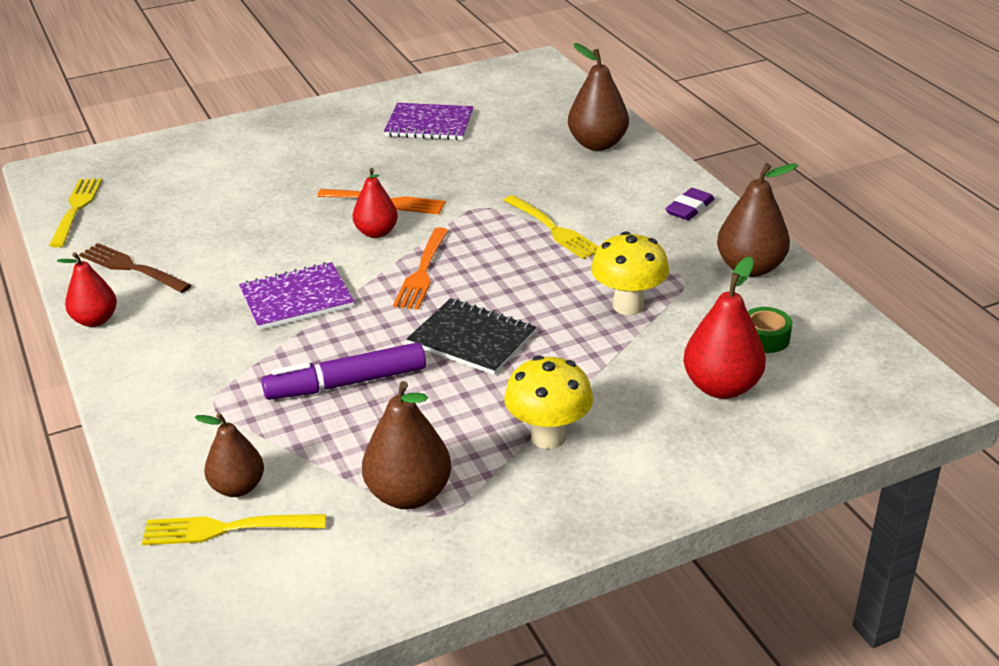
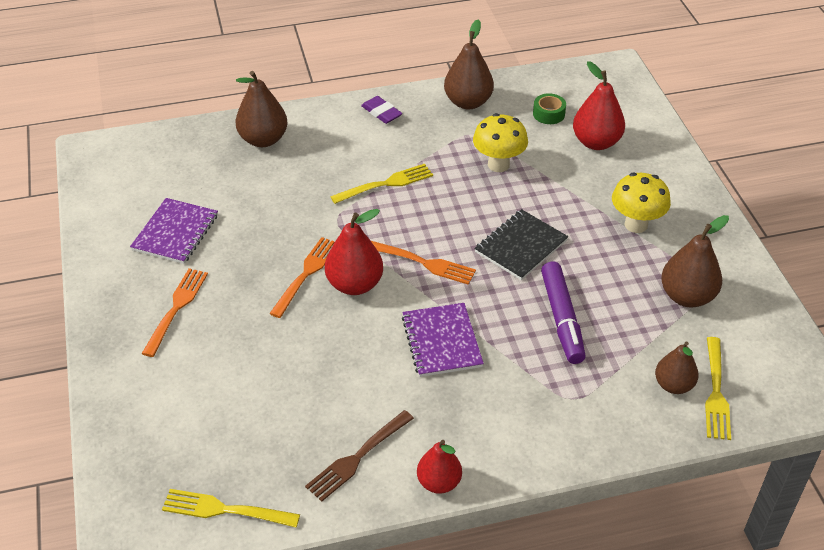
camera: 80 degrees left, 10 degrees up
red pear [353,168,398,238] -> red pear [325,209,383,295], size x1.50
none -> orange fork [142,268,208,357]

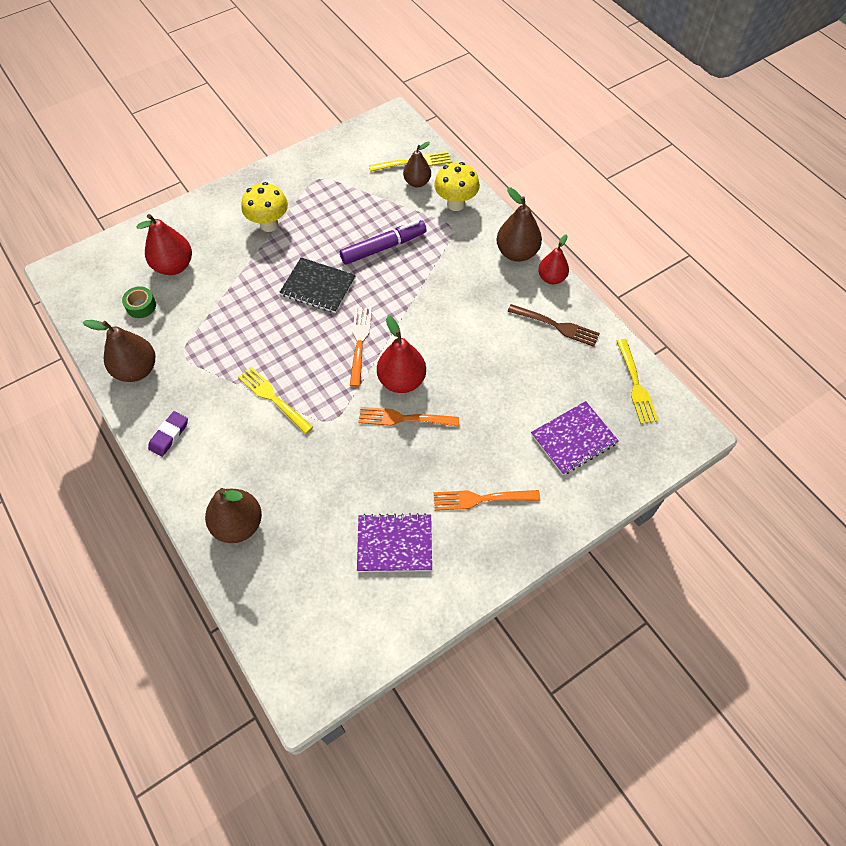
camera: 110 degrees left, 15 degrees up
purple notebook [402,303,484,377] -> purple notebook moved to [531,401,619,475]
yellow mushroom [473,113,528,172] -> yellow mushroom moved to [434,162,480,211]
brown pear [661,215,729,308] -> brown pear moved to [497,187,542,262]

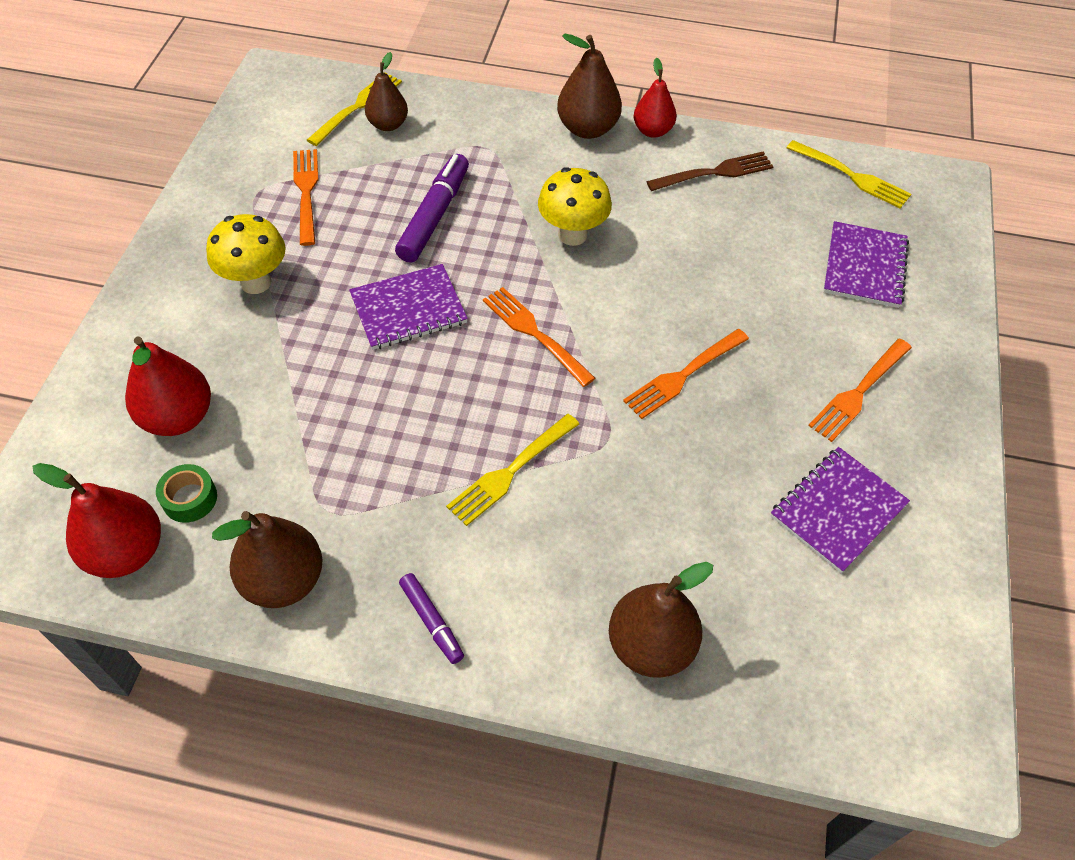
camera: 45 degrees left, 5 degrees down
purple eraser [148,411,188,457] -> purple marker [399,573,464,664]
yellow fork [238,367,313,434] -> yellow fork turned 45 degrees counterclockwise [446,414,579,526]
black notebook [279,257,356,313] -> purple notebook [349,264,468,350]
red pear [377,316,426,393] -> red pear moved to [33,463,161,578]
yellow mushroom [434,162,480,211] -> yellow mushroom moved to [538,167,612,246]
none -> orange fork [293,149,318,246]

